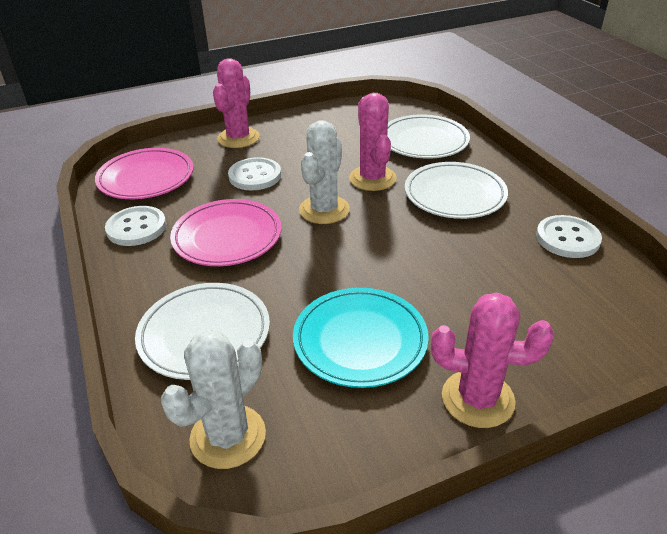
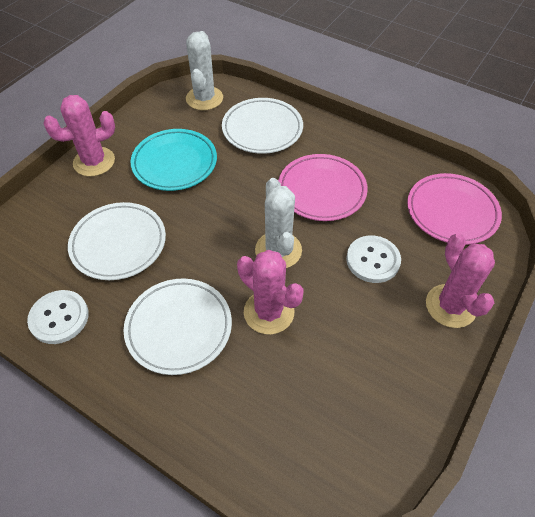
camera: 145 degrees right, 15 degrees up
white button [105,206,166,246] -> none
white plate [387,115,470,158] -> white plate moved to [68,202,166,280]

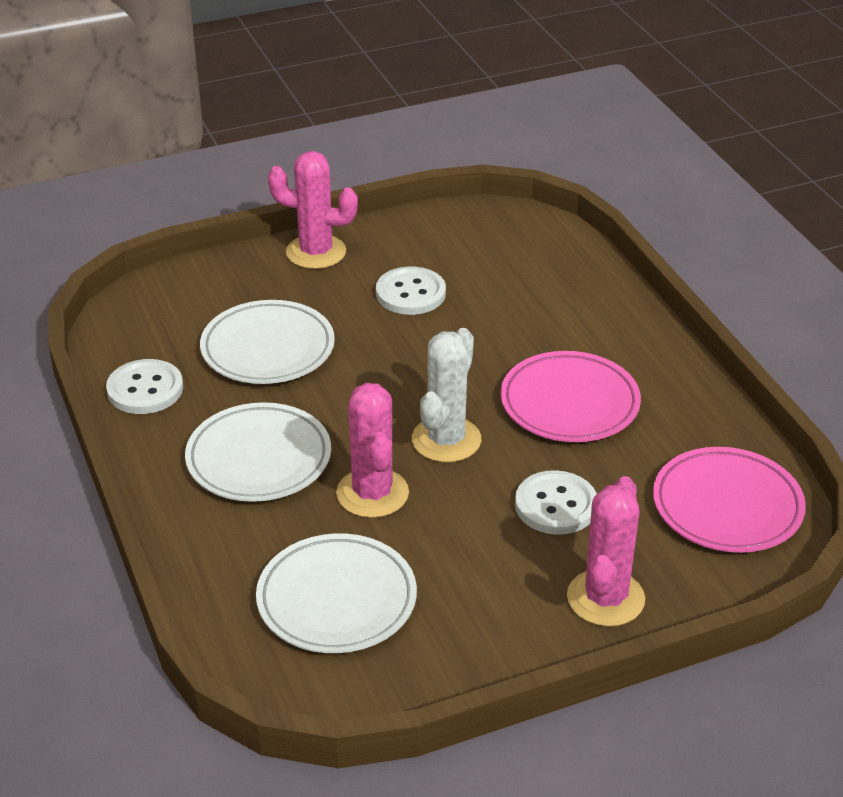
camera: 35 degrees right, 15 degrees down
turquoise plate [130,129,217,191] -> white button [376,266,446,315]
white cactus [186,31,223,110] -> none
white plate [222,98,303,154] -> white plate moved to [256,533,417,653]

